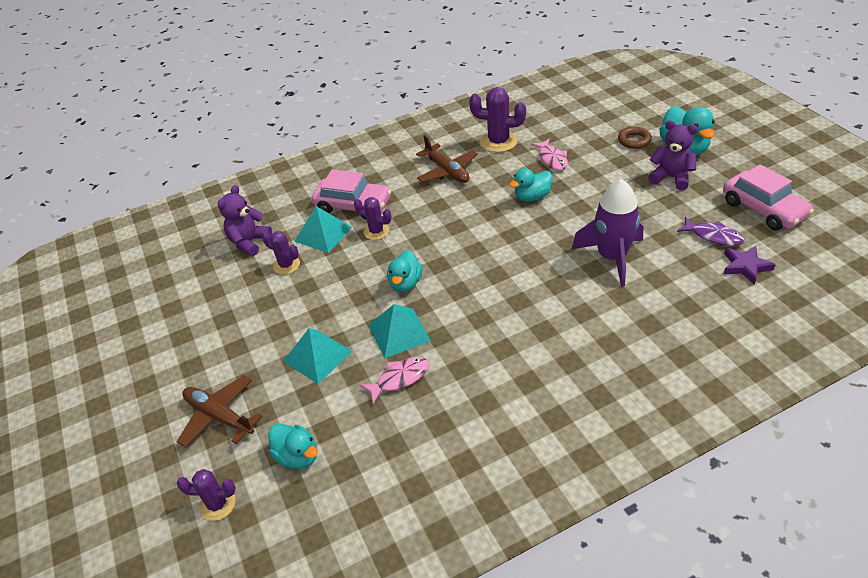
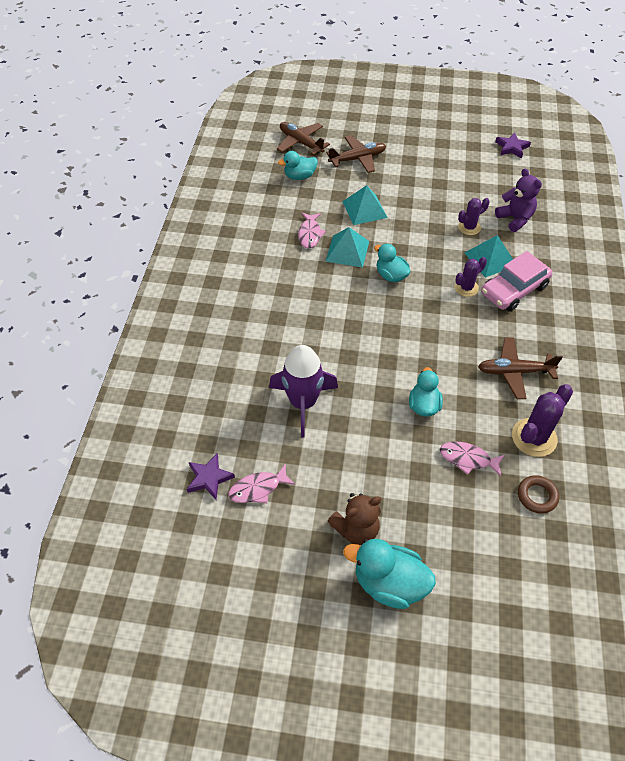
camera: 120 degrees right, 10 degrees up
purple cactus [177,469,236,521] -> brown plane [277,122,330,155]
brown ring [618,127,652,149] -> brown ring moved to [518,475,559,514]
purple teddy bear [648,120,698,190] -> brown teddy bear [328,493,381,545]
purple fish [677,217,745,246] -> pink fish [228,463,295,503]
pink car [723,164,814,231] -> none
none -> purple star [495,132,531,159]

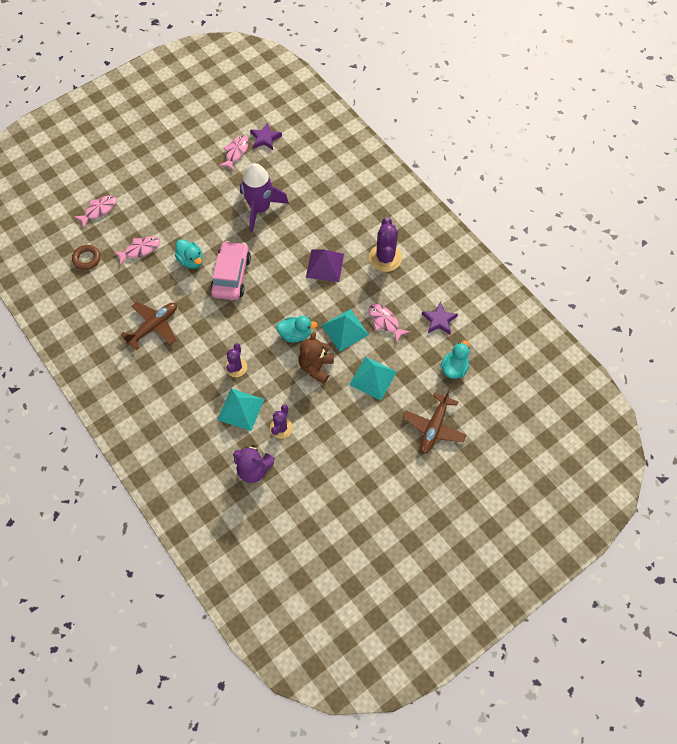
camera: 135 degrees right, 10 degrees up
brown plane [277,122,330,155] -> none
brown teddy bear [328,493,381,545] -> brown teddy bear moved to [298,332,334,384]
turquoise duck [343,539,436,609] -> none
pink car [481,251,553,312] -> pink car moved to [210,241,251,300]
purple star [495,132,531,159] -> purple star moved to [422,302,458,334]
purple cactus [512,384,573,457] -> purple cactus moved to [369,217,402,272]
none -> pink fish [74,195,117,227]
none -> purple pyramid [306,250,344,282]

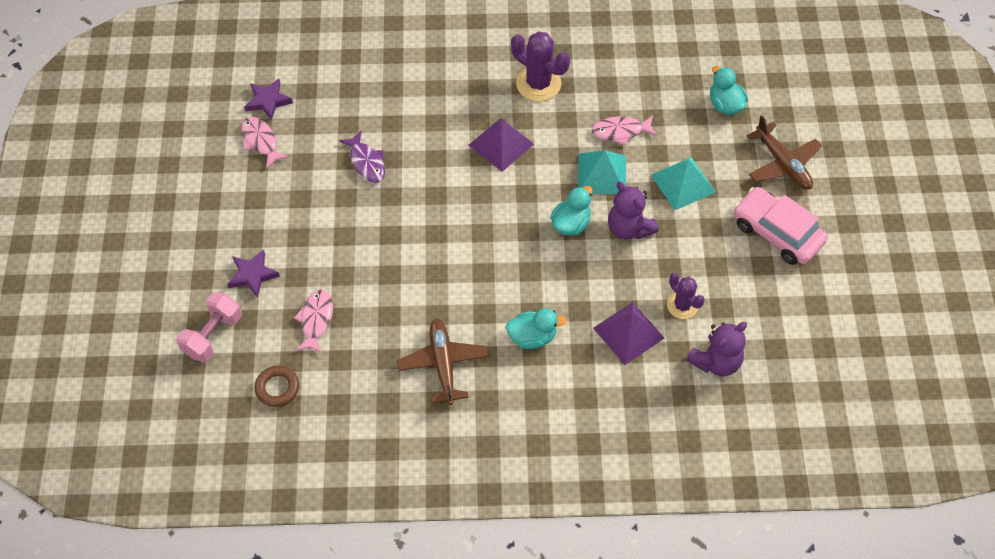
camera: 55 degrees left, 5 degrees down
pink fish [74,195,117,227] -> pink dumbbell [176,292,242,362]
turquoise duck [175,239,203,269] -> turquoise duck moved to [506,309,567,349]
pink car [210,241,251,300] -> pink car moved to [734,187,828,265]
turquoise pyramid [217,388,264,431] -> purple pyramid [593,302,665,365]
purple cactus [225,343,247,377] -> none
purple rocket [240,163,289,233] -> purple fish [339,131,385,183]
brown teddy bear [298,332,334,384] -> purple teddy bear [608,182,659,240]
purple star [422,302,458,334] -> purple star moved to [227,249,280,298]

